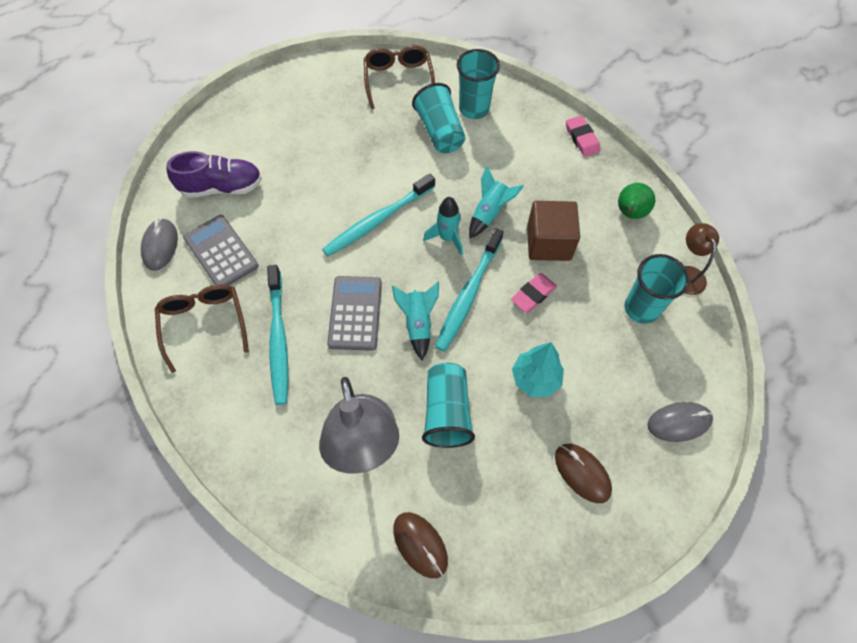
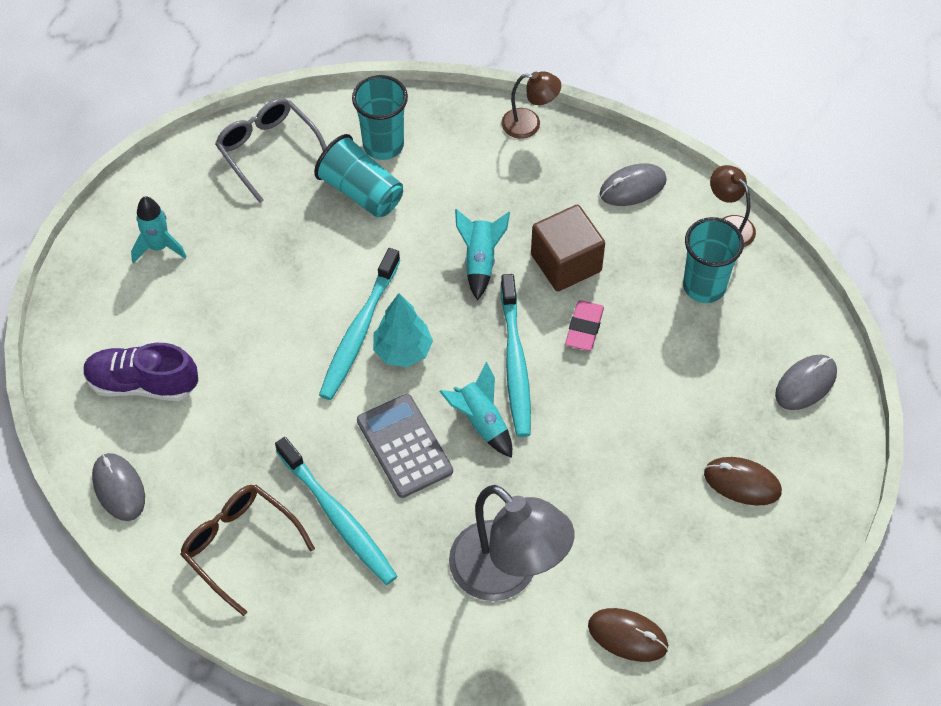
camera: 30 degrees left, 5 degrees down
purple shoe [166,151,262,198] -> purple shoe turned 135 degrees counterclockwise [83,343,198,401]
grey calculator [183,215,259,285] -> none
brown glasses [364,45,435,110] -> grey glasses [215,98,327,203]
turquoise cup [422,363,475,448] -> none
turquoise rocket [423,197,463,256] -> turquoise rocket moved to [131,196,187,263]
turquoise tree [512,342,564,397] -> turquoise tree moved to [373,293,433,367]
pink eraser [566,115,600,157] -> brown lamp [502,71,561,139]
green pear [618,183,655,219] -> grey mouse [600,163,667,206]

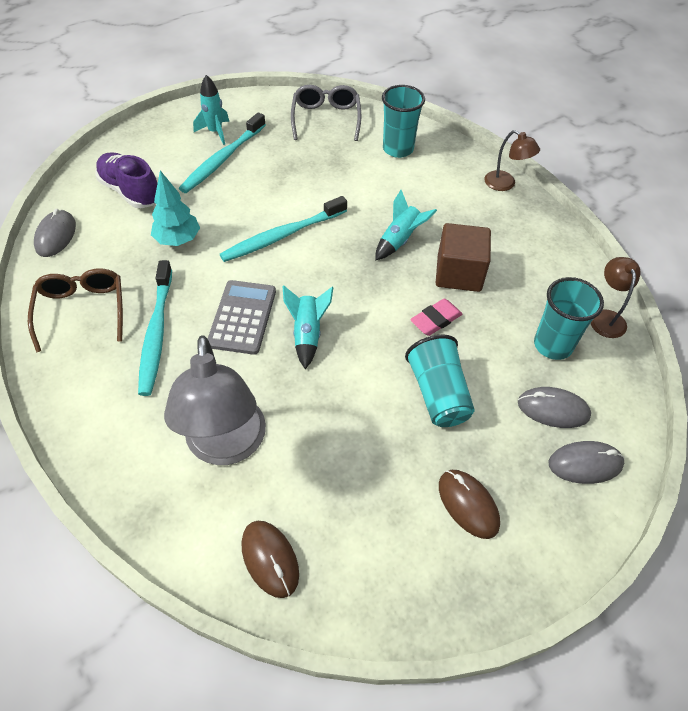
camera: 35 degrees right, 5 degrees down
turquoise cup [314,134,403,218] -> turquoise cup moved to [405,335,475,427]
turquoise tree [373,293,433,367] -> turquoise tree moved to [151,170,200,246]
turquoise toothbrush [501,274,531,437] -> turquoise toothbrush moved to [179,112,266,193]
grey mouse [600,163,667,206] -> grey mouse moved to [518,387,591,428]

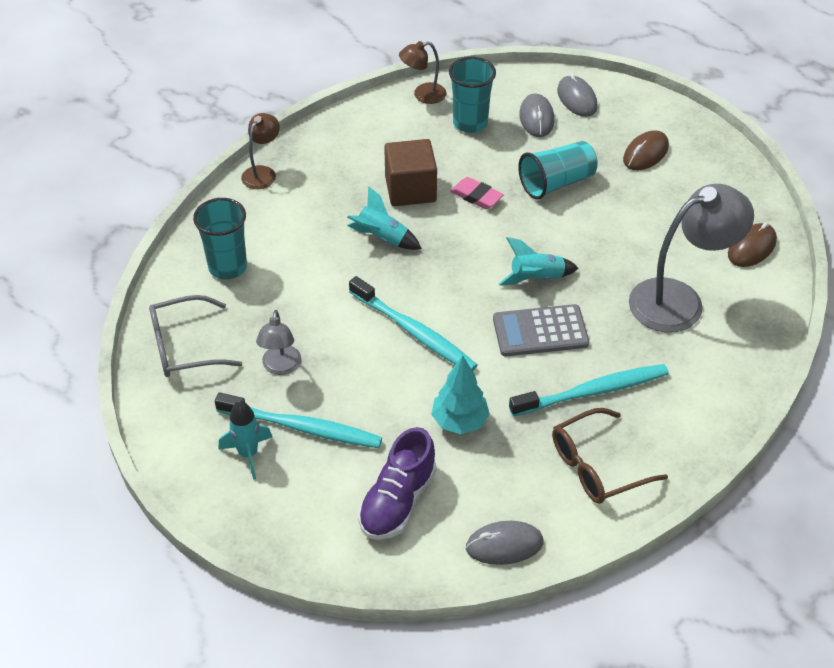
camera: 105 degrees left, 5 degrees down
none -> grey lamp [256,310,301,375]

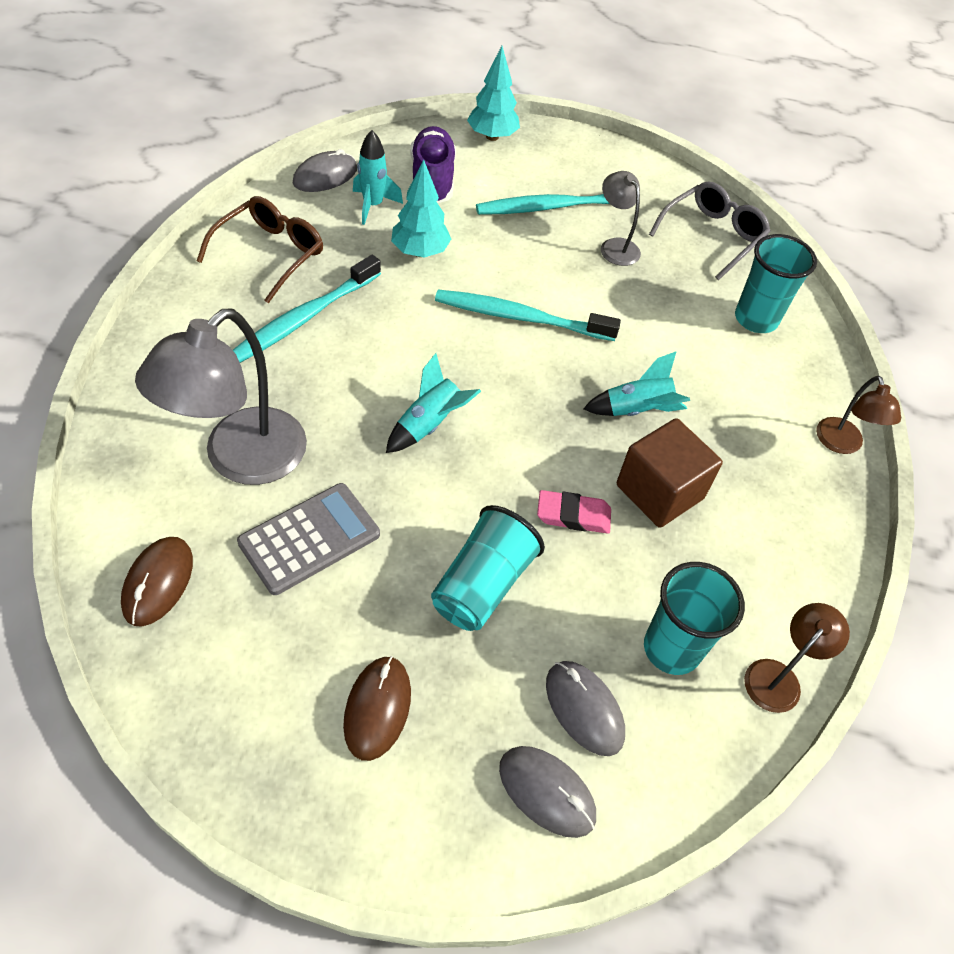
camera: 145 degrees right, 5 degrees up
turquoise rocket [219,401,272,480] -> turquoise rocket moved to [353,130,403,225]
grey calculator [493,304,589,356] -> grey calculator moved to [237,483,380,595]
none -> turquoise tree [467,46,520,141]

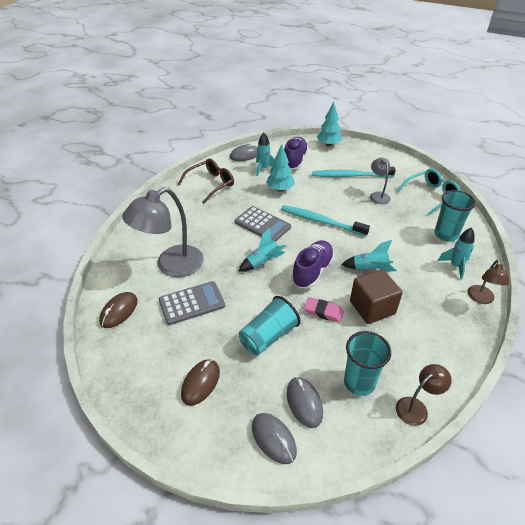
camera: 20 degrees right, 10 degrees down
turquoise toothbrush [233,255,381,363] -> none
grey glasses [649,182,771,280] -> turquoise glasses [397,169,461,215]
none -> grey calculator [235,206,291,242]
none -> purple shoe [291,240,334,288]
none -> turquoise rocket [438,227,474,280]

